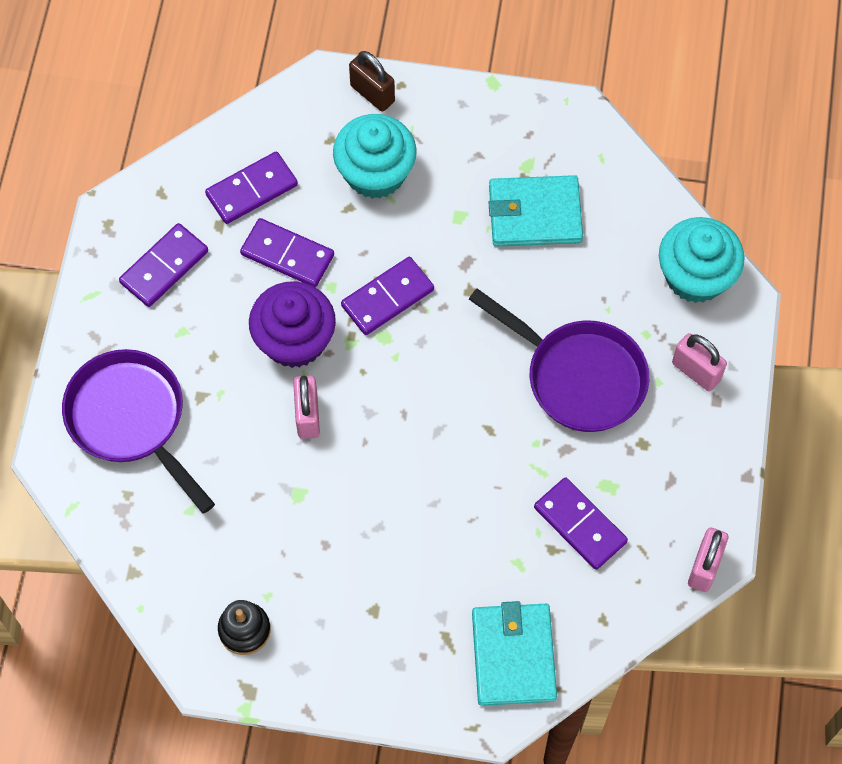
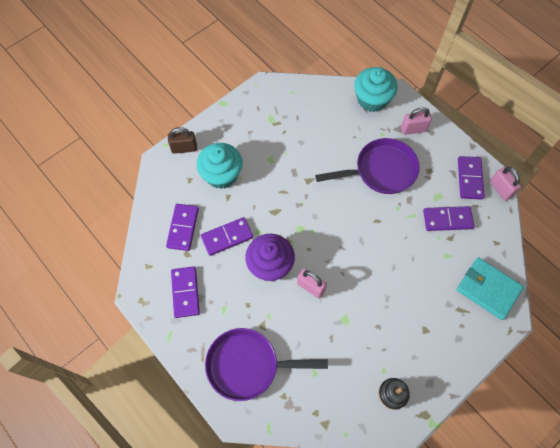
camera: 50 degrees left, 0 degrees up
purple domino [341,257,434,335] -> purple domino moved to [458,156,485,200]
turquoise wallet [488,175,583,247] -> none

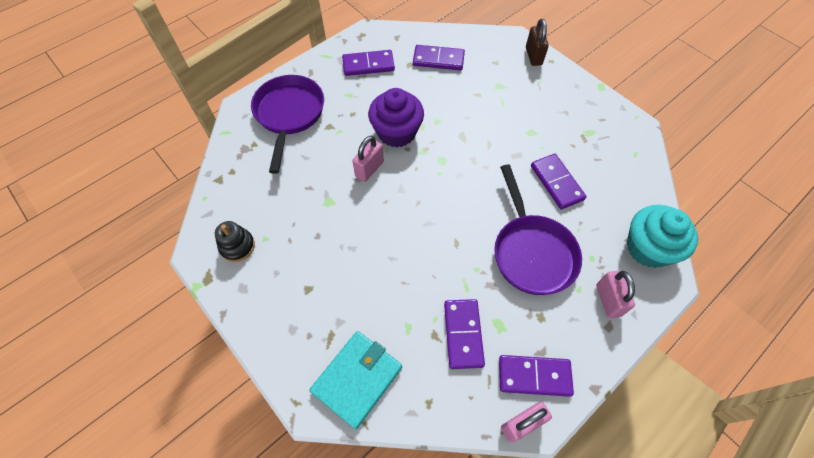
camera: 90 degrees right, 5 degrees down
turquoise cupcake [196,143,243,189] -> none
purple domino [201,217,253,256] -> purple domino moved to [531,154,587,209]

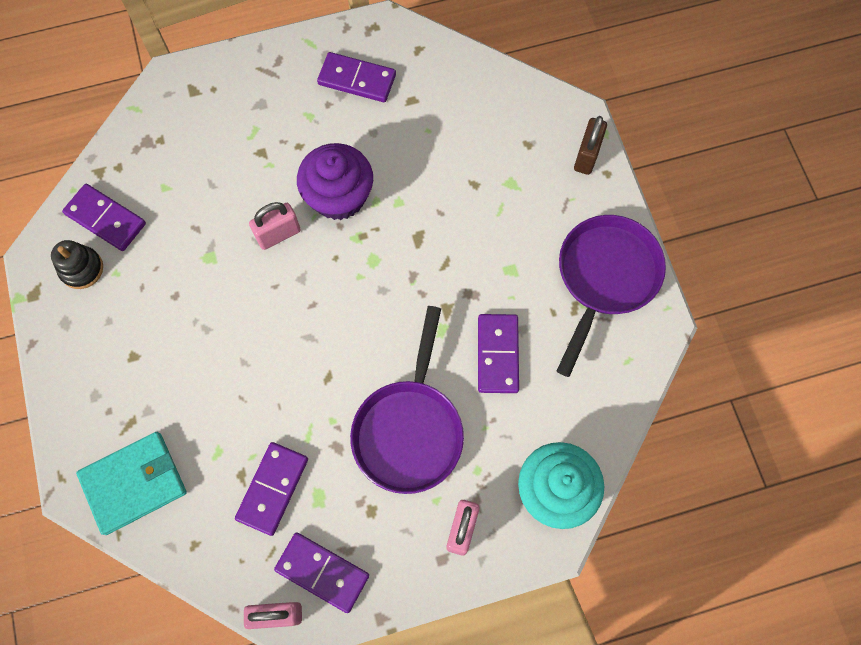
camera: 25 degrees right, 10 degrees up
purple pan [251,75,324,174] -> purple pan moved to [557,215,666,377]
purple domino [413,45,465,70] -> purple domino moved to [62,184,146,251]

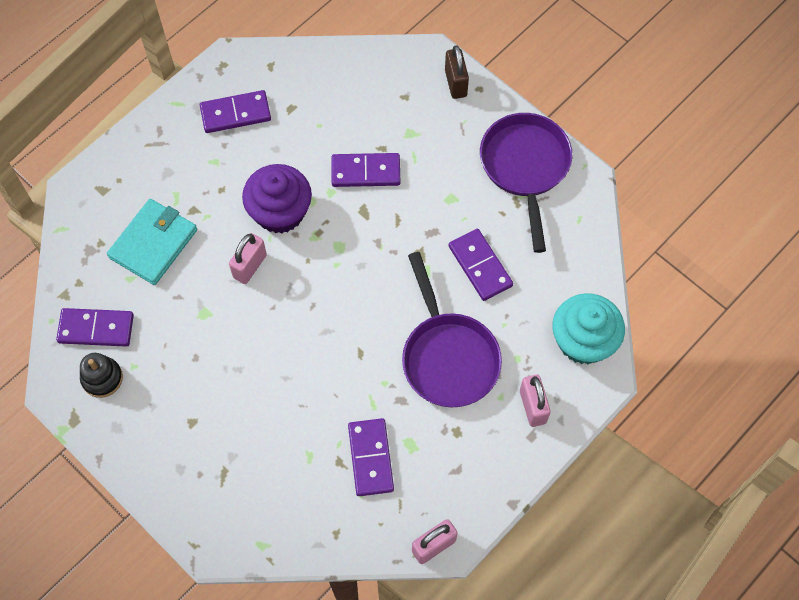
camera: 30 degrees left, 5 degrees down
turquoise wallet [76,432,187,535] -> turquoise wallet moved to [107,199,197,285]
purple domino [274,532,369,613] -> purple domino moved to [331,153,400,187]

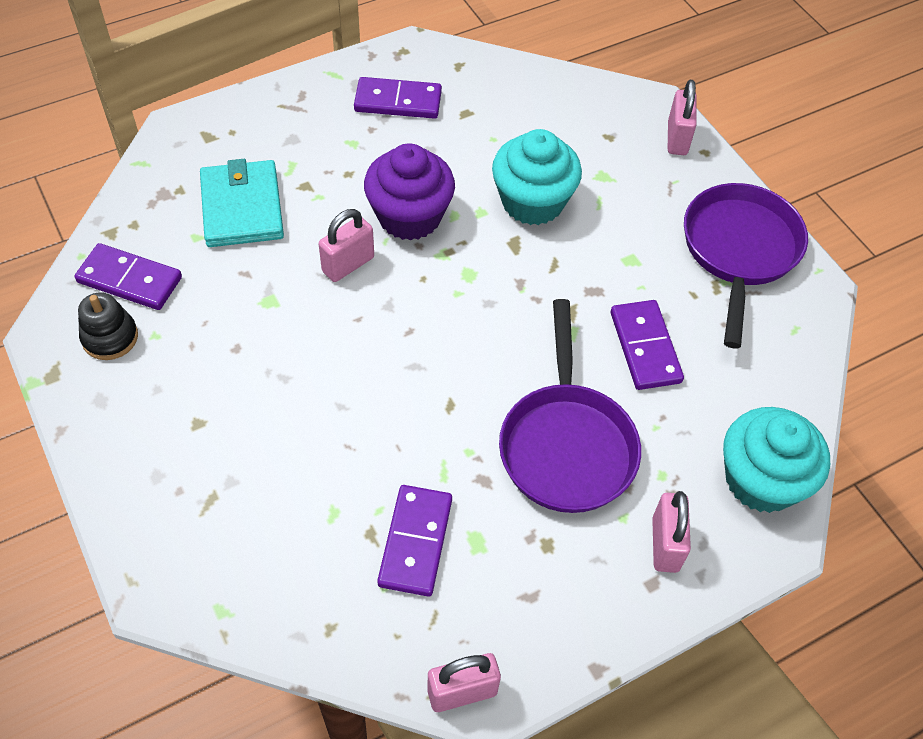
camera: 15 degrees right, 10 degrees down
turquoise wallet [107,199,197,285] -> turquoise wallet turned 60 degrees counterclockwise [200,159,284,247]
purple domino [331,153,400,187] -> turquoise cupcake [492,129,582,225]
brown padlock [445,45,469,99] -> pink padlock [668,80,697,155]

